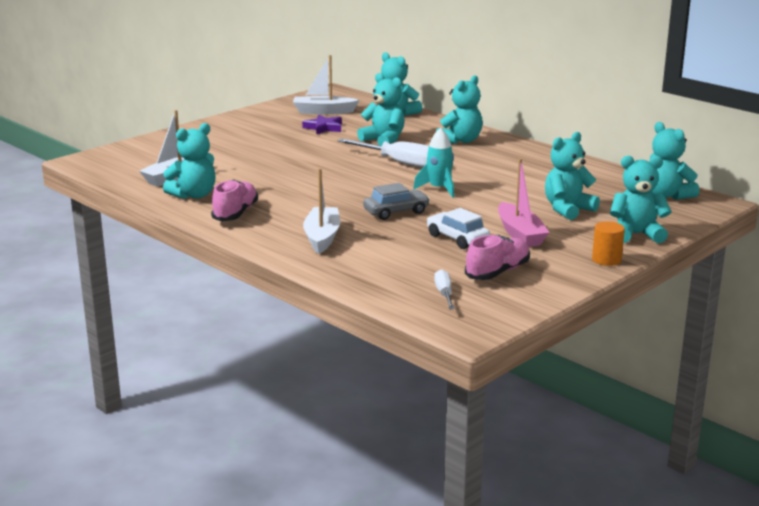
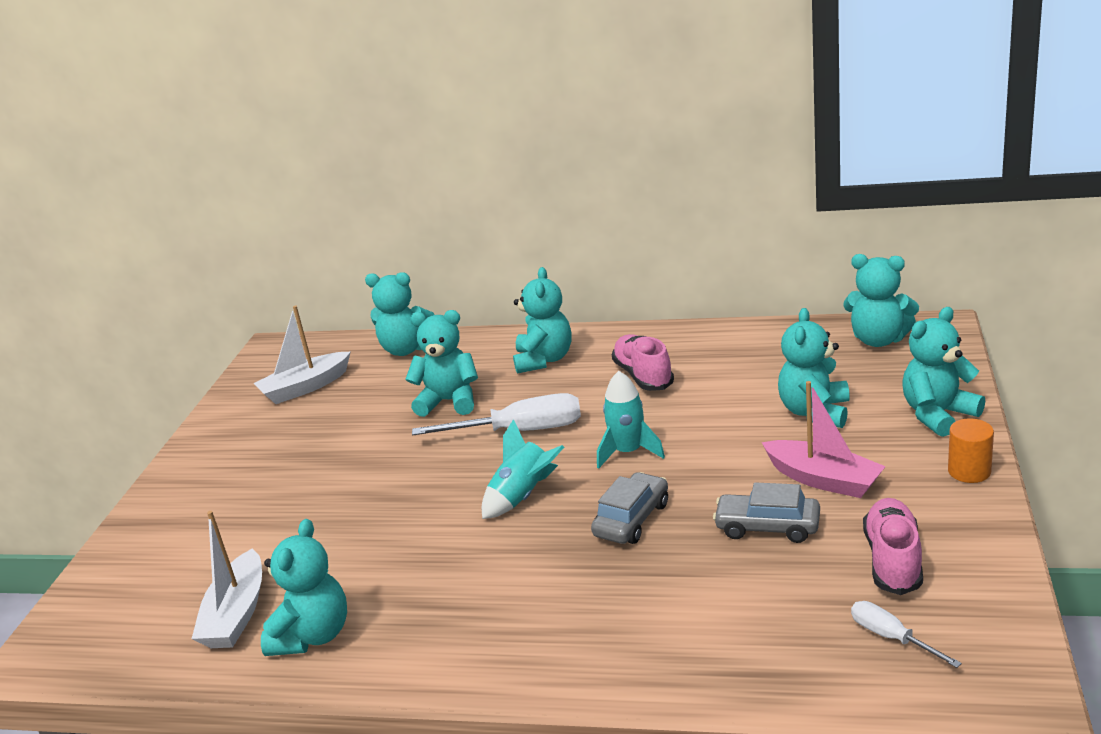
camera: 30 degrees left, 5 degrees up
pink shoe [211,179,258,221] -> pink shoe moved to [612,334,674,391]
purple star [302,115,342,135] -> none
white boat [303,168,341,254] -> none
white car [427,208,490,249] -> grey car [713,482,820,543]
none -> turquoise rocket [482,419,564,519]

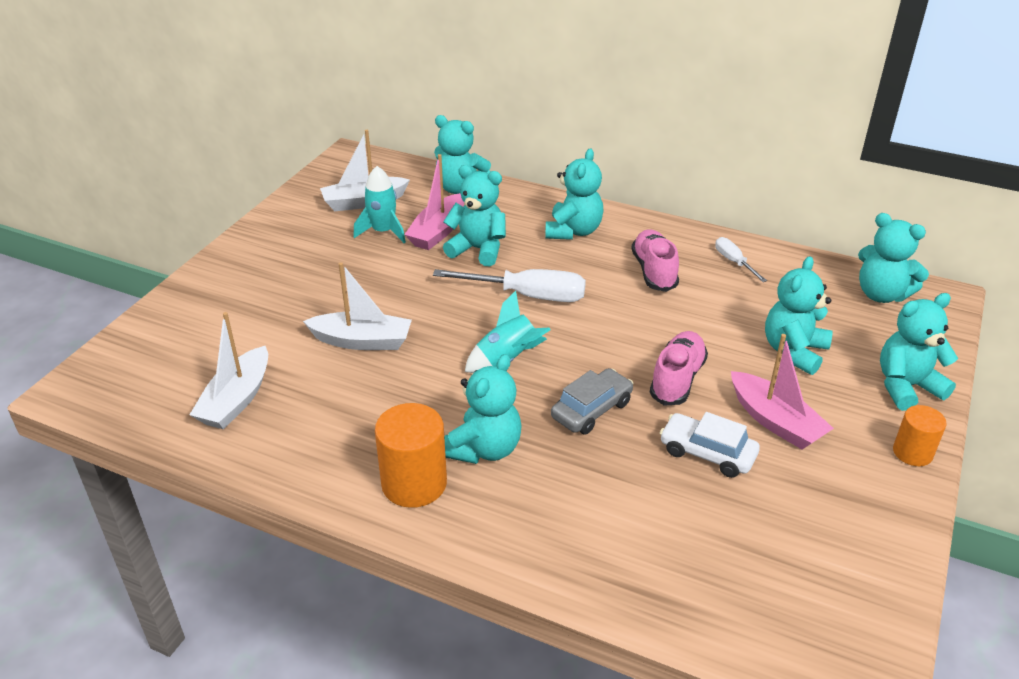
camera: 10 degrees right, 10 degrees up
turquoise teddy bear [261,519,347,656] -> turquoise teddy bear moved to [444,354,522,464]
turquoise rocket [597,371,665,469] -> turquoise rocket moved to [353,166,406,243]
grey car [713,482,820,543] -> white car [660,412,760,478]
white screwdriver [851,601,962,668] -> white screwdriver moved to [715,237,767,282]
pink shoe [863,498,923,595] -> pink shoe moved to [650,331,708,406]
none -> white boat [303,262,412,350]
none -> orange cylinder [375,403,447,508]
none -> pink boat [404,154,464,250]

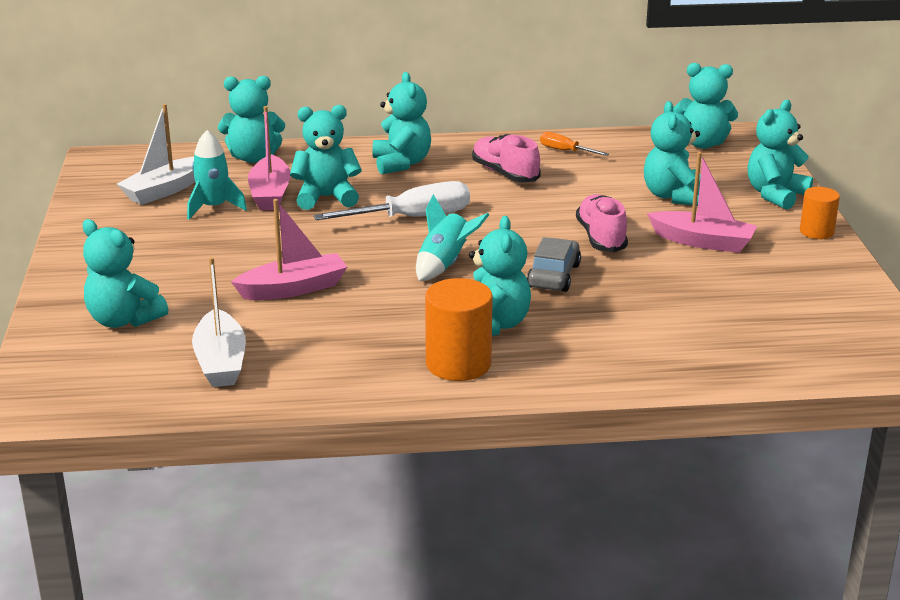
camera: 30 degrees left, 10 degrees down
white boat [303,262,412,350] -> pink boat [231,199,347,300]
white car [660,412,760,478] -> none
white screwdriver [715,237,767,282] -> orange screwdriver [540,132,609,156]
none -> turquoise teddy bear [82,219,169,328]

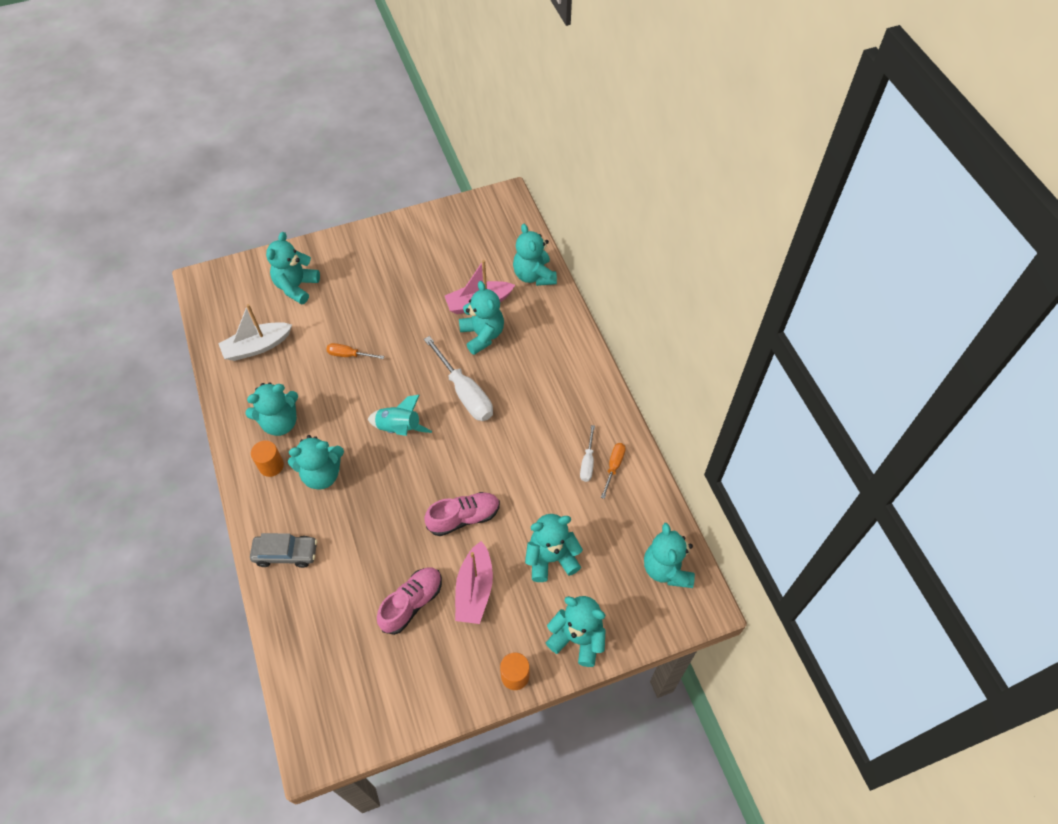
camera: 75 degrees right, 30 degrees up
white boat [117,104,195,205] -> none
turquoise rocket [187,130,247,220] -> none
pink boat [231,199,347,300] -> orange screwdriver [326,343,384,359]
turquoise teddy bear [372,72,431,174] -> turquoise teddy bear moved to [245,383,298,436]
orange cylinder [425,278,493,381] -> orange cylinder [251,440,284,477], size x0.61
pink shoe [472,134,541,182] -> pink shoe moved to [377,567,442,635]
grey car [527,237,581,292] -> grey car moved to [250,533,317,568]
none -> white screwdriver [580,425,595,482]

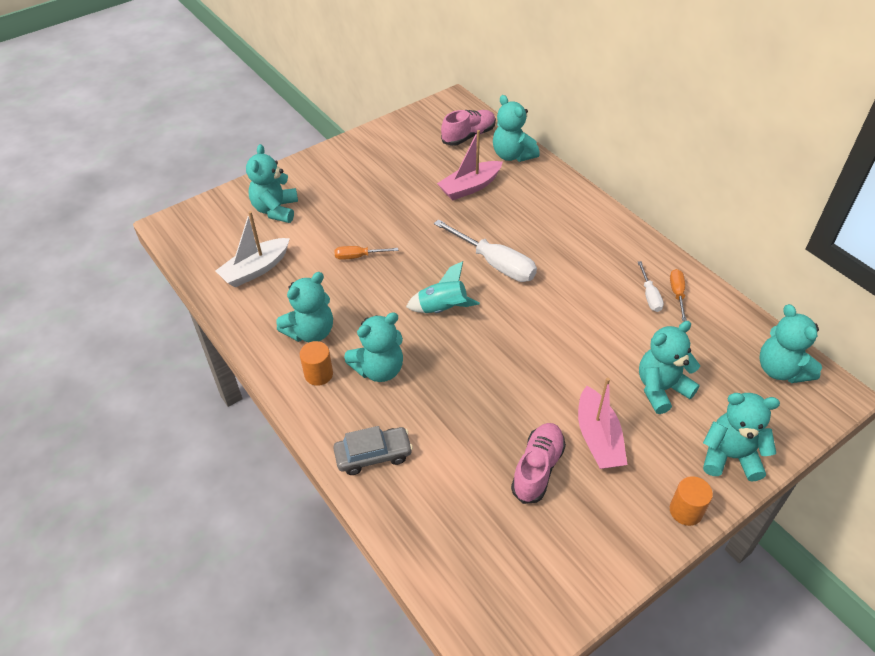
camera: 15 degrees left, 10 degrees down
pink shoe [424,492,500,536] -> pink shoe moved to [441,110,496,146]
turquoise teddy bear [459,281,504,355] -> none

